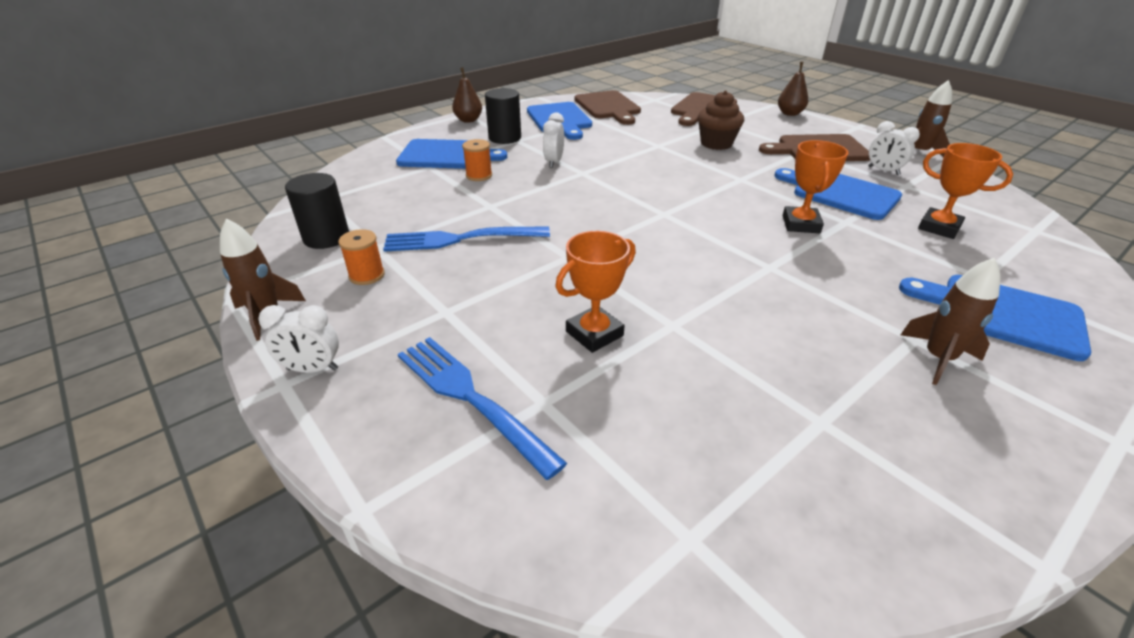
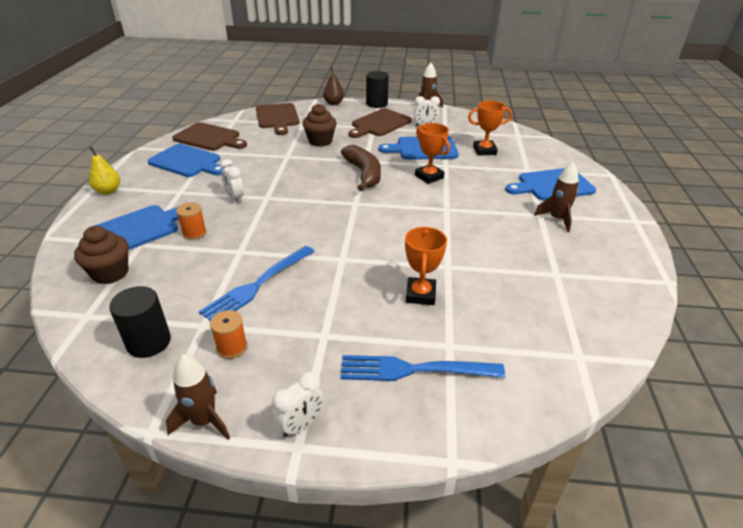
camera: 45 degrees left, 0 degrees up
brown pear [452,67,482,123] -> yellow pear [89,146,120,195]
black cylinder [485,88,521,144] -> black cylinder moved to [366,71,389,108]
none -> brown cupcake [74,226,129,284]
none -> brown banana [341,145,381,191]

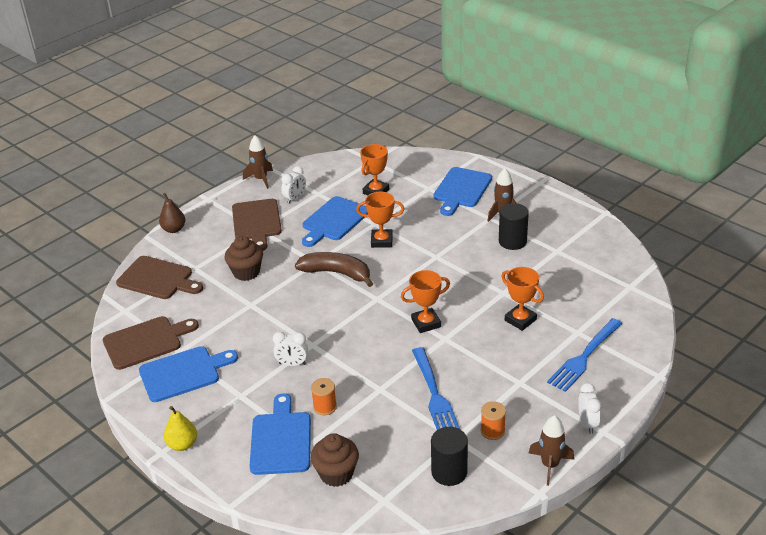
camera: 50 degrees left, 0 degrees up
black cylinder [366,71,389,108] -> black cylinder moved to [499,203,529,250]
none -> orange trophy [401,270,450,333]

